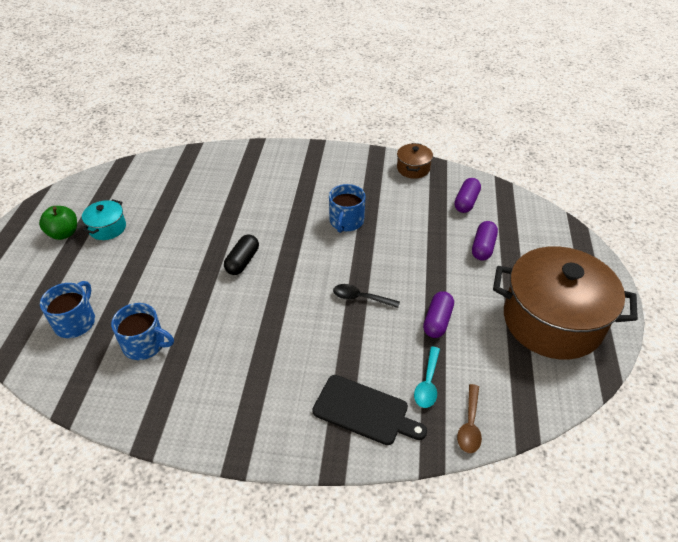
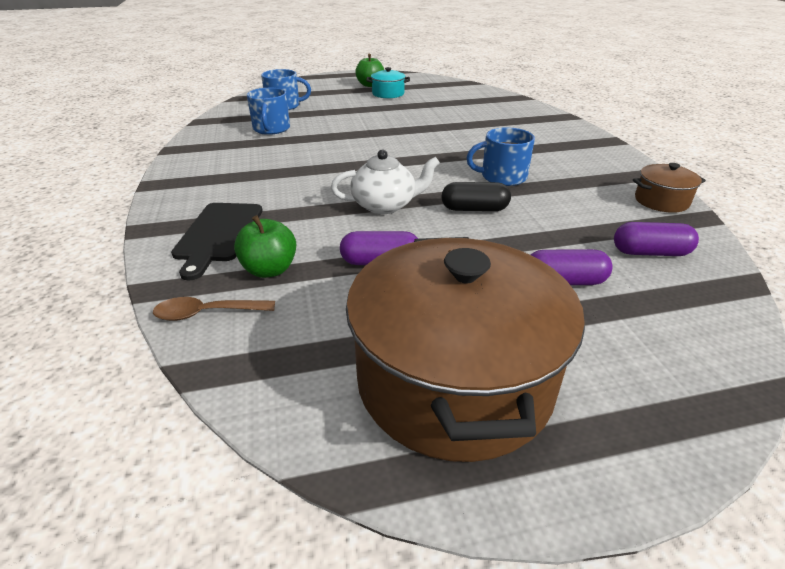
camera: 70 degrees right, 10 degrees down
black capsule [224,234,259,275] -> black capsule moved to [441,182,511,211]
black spoon [333,284,400,308] -> white teapot [331,150,440,214]
turquoise spoon [414,347,440,408] -> green apple [234,215,296,278]

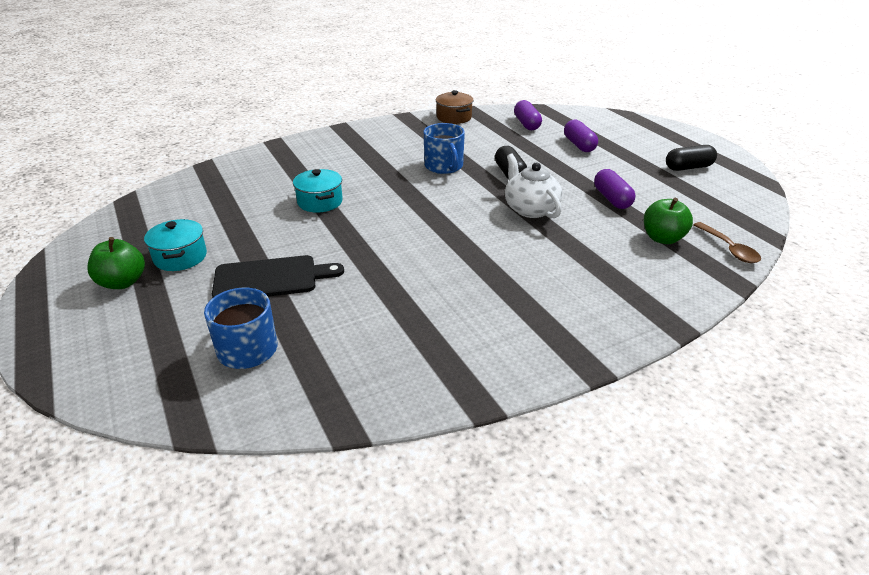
camera: 105 degrees left, 0 degrees up
black cutting board [171,203,263,280] -> black cutting board moved to [212,255,344,298]
blue mug [247,88,290,135] -> none
brown pot [346,237,585,462] -> black capsule [666,145,717,171]
none -> turquoise pot [293,169,343,213]

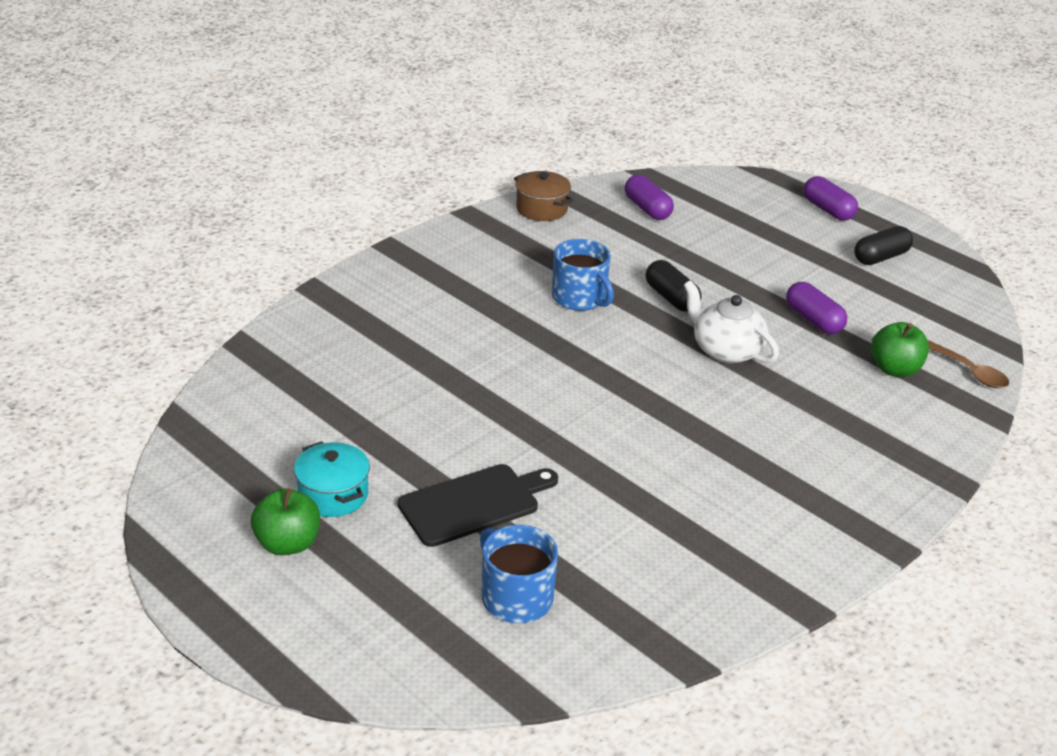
camera: 20 degrees left, 0 degrees up
turquoise pot [293,169,343,213] -> none
purple capsule [564,120,598,152] -> purple capsule moved to [803,176,858,221]

